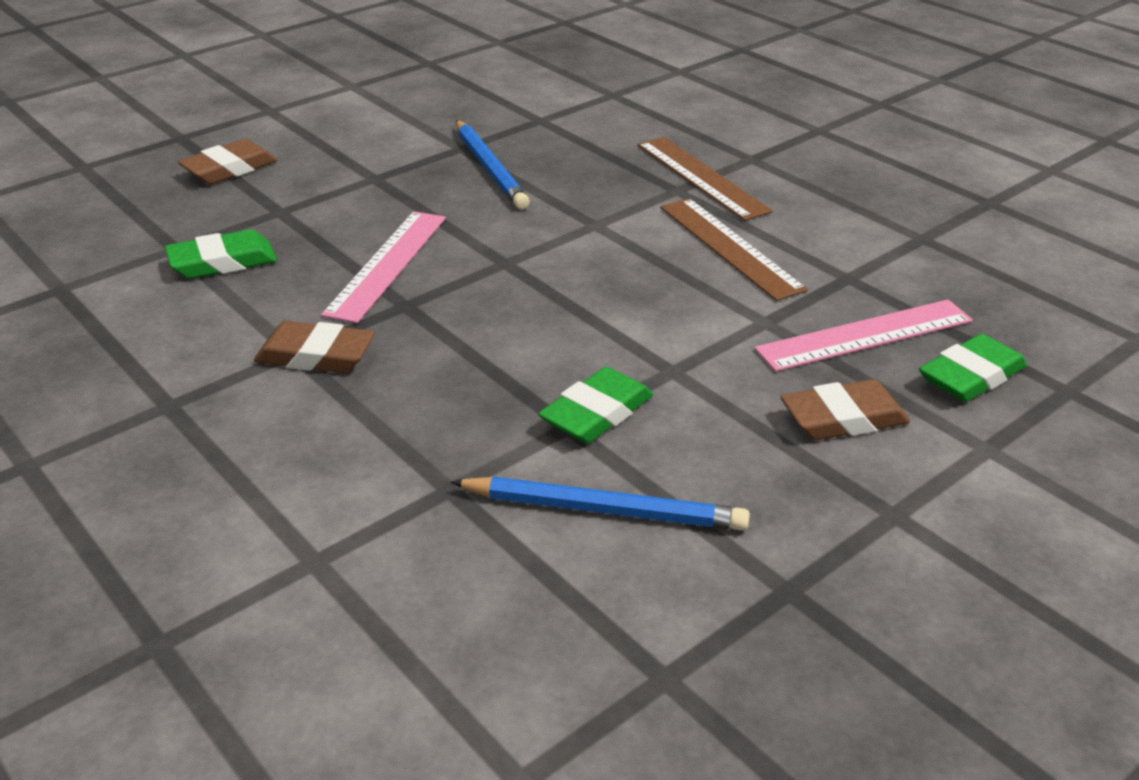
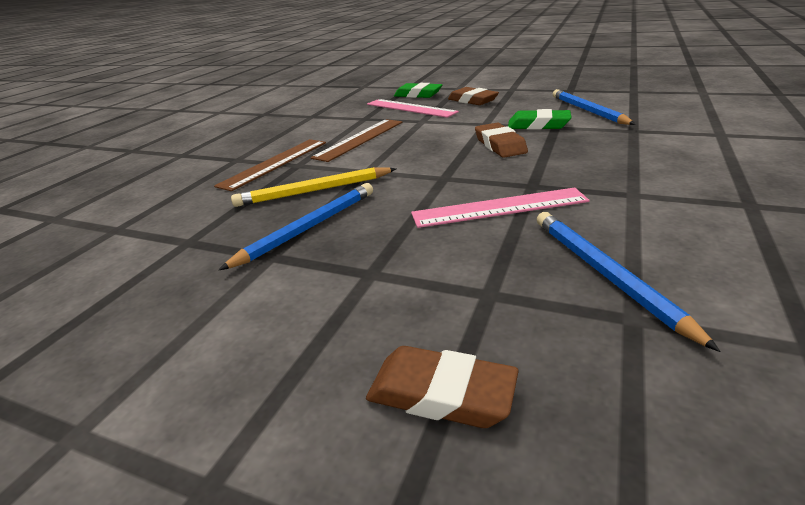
camera: 115 degrees left, 5 degrees down
green eraser [165,230,277,279] -> blue pencil [537,212,721,352]
brown eraser [254,321,375,373] -> brown eraser moved to [475,122,528,158]
none -> yellow pencil [231,167,396,207]

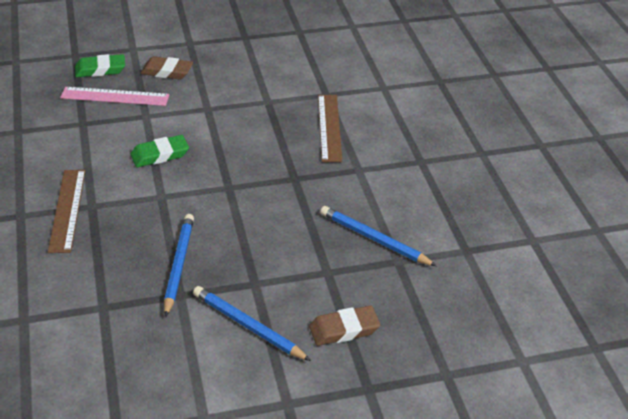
camera: 40 degrees left, 10 degrees up
yellow pencil [231,167,396,207] -> none
brown ruler [311,119,402,162] -> brown ruler moved to [318,95,342,162]
pink ruler [411,187,590,228] -> none
brown eraser [475,122,528,158] -> none
green eraser [508,109,572,130] -> green eraser moved to [131,135,189,167]
blue pencil [553,89,635,125] -> blue pencil moved to [193,286,311,361]

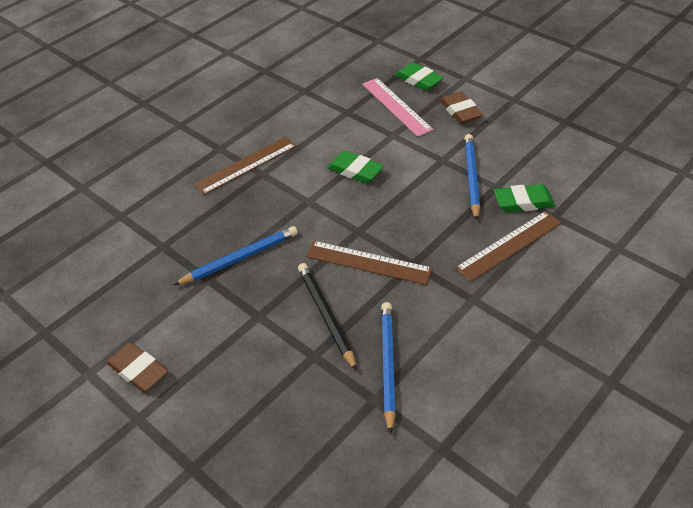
camera: 60 degrees right, 5 degrees up
blue pencil [193,286,311,361] -> blue pencil moved to [464,134,480,221]
brown eraser [309,306,380,346] -> brown eraser moved to [106,342,168,392]
none -> black pencil [298,263,357,371]
none -> brown ruler [306,241,433,285]
none -> green eraser [494,184,555,212]

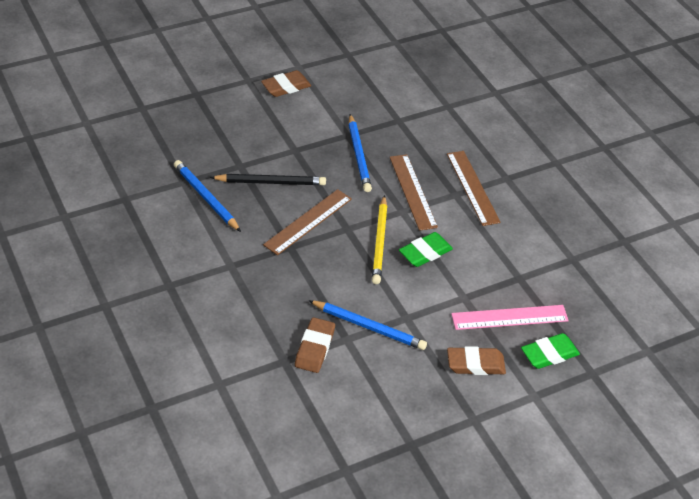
camera: 105 degrees right, 0 degrees up
blue pencil [381,302,396,435] -> blue pencil turned 150 degrees counterclockwise [174,160,241,232]
brown ruler [455,211,562,282] -> brown ruler moved to [390,154,438,231]
green eraser [494,184,555,212] -> brown eraser [295,317,335,373]
none -> yellow pencil [372,195,387,284]

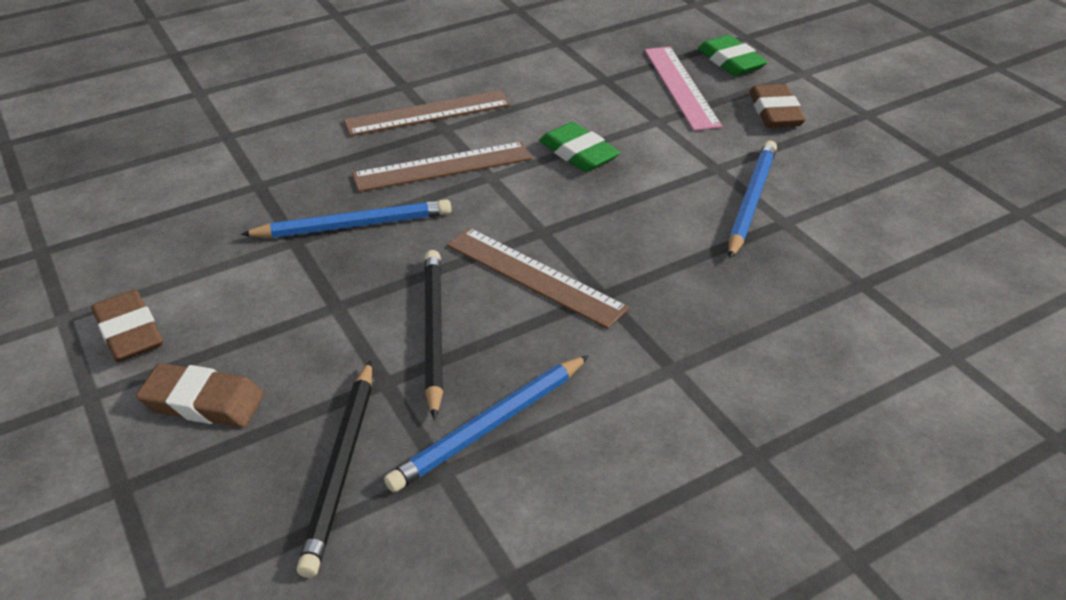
camera: 90 degrees left, 5 degrees down
brown eraser [295,317,335,373] -> brown eraser moved to [136,363,264,427]
yellow pencil [372,195,387,284] -> none
none -> black pencil [297,360,372,578]

